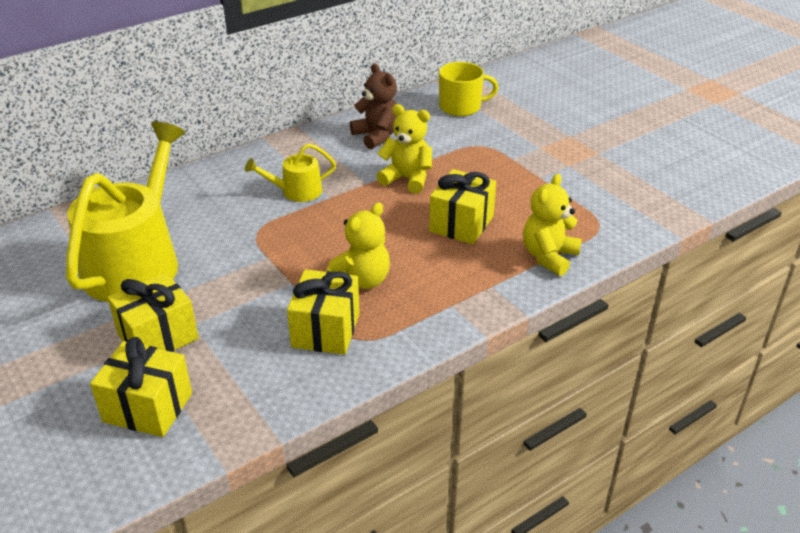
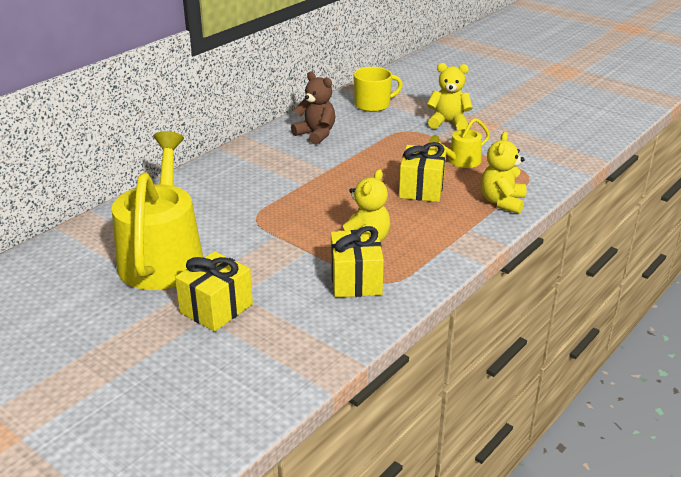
camera: 15 degrees left, 5 degrees down
yellow gift [90,337,192,437] -> none
yellow watering can [245,143,336,202] -> yellow watering can moved to [429,118,490,168]
yellow teddy bear [376,104,432,194] -> yellow teddy bear moved to [427,63,473,130]

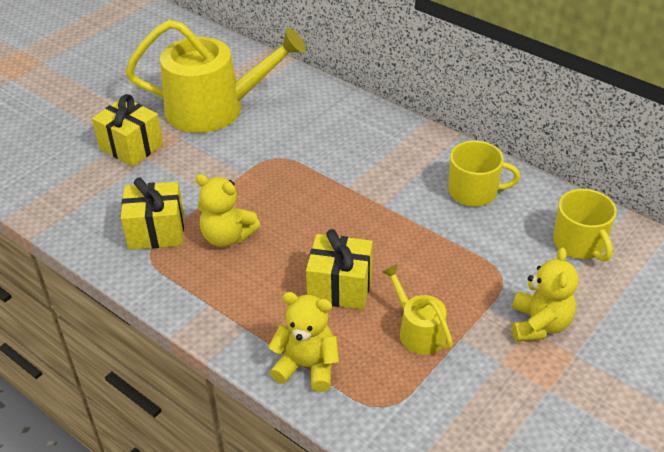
camera: 90 degrees right, 10 degrees up
brown teddy bear [291,72,336,145] -> yellow mug [448,141,520,206]

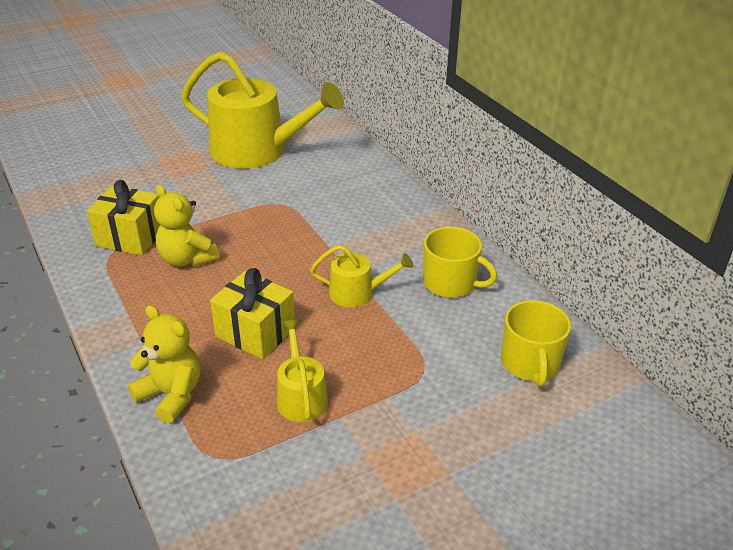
camera: 20 degrees right, 5 degrees down
yellow gift [92,94,163,167] -> none
yellow teddy bear [512,247,579,342] -> none
none -> yellow watering can [310,245,413,308]

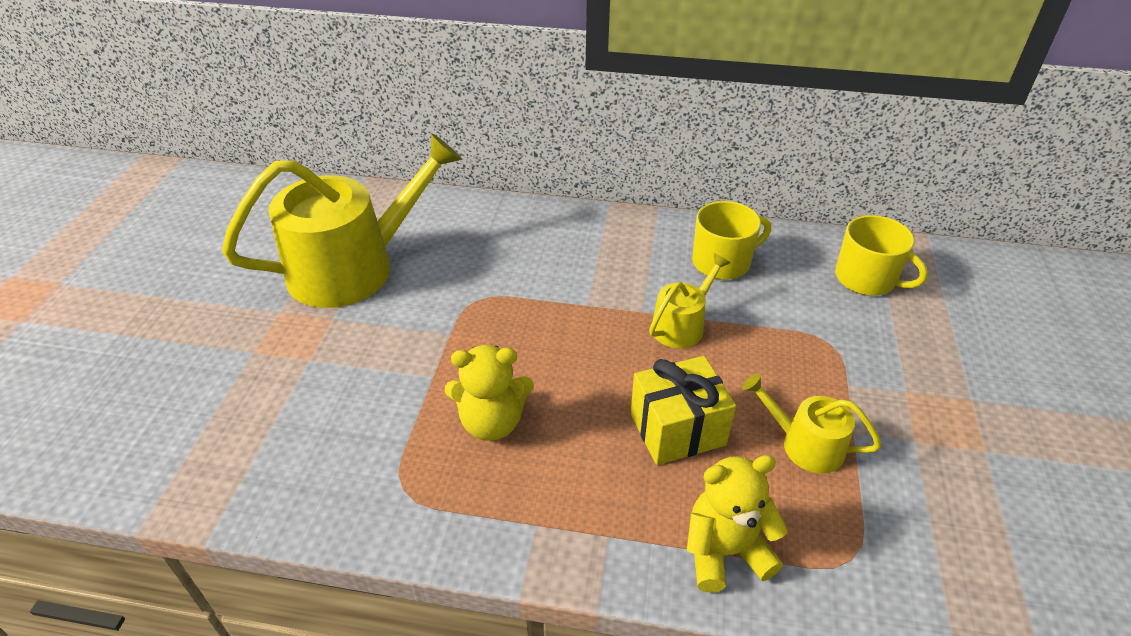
camera: 50 degrees left, 5 degrees up
yellow gift [87,180,160,256] -> none

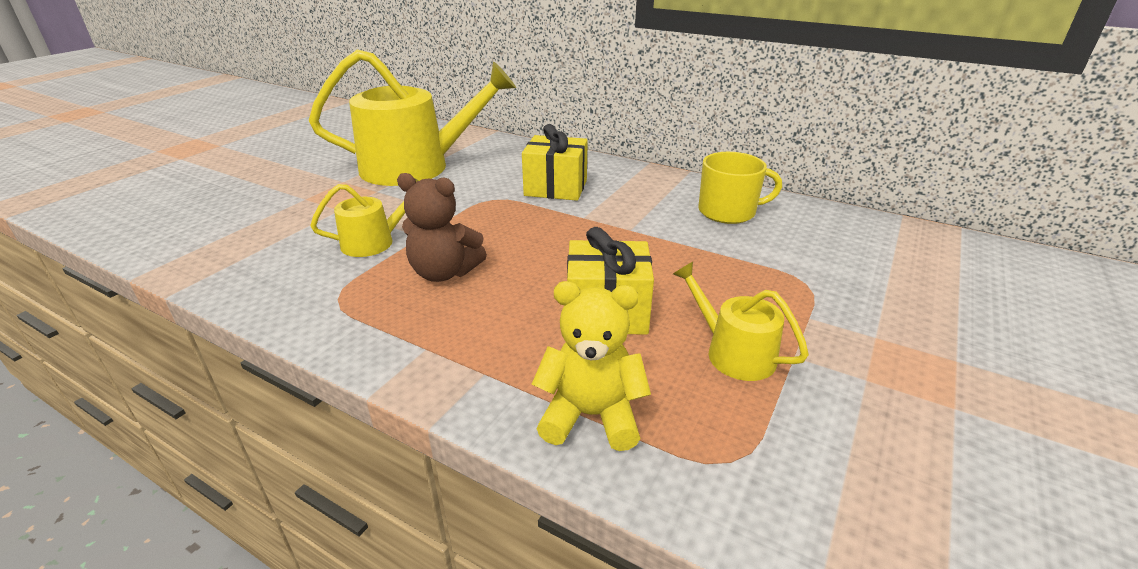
camera: 20 degrees right, 10 degrees down
yellow teddy bear [445,345,534,441] -> brown teddy bear [397,173,487,282]
yellow watering can [649,253,730,348] -> yellow watering can moved to [310,179,418,257]
yellow mug [835,215,928,296] -> none
none -> yellow gift [522,124,588,201]

